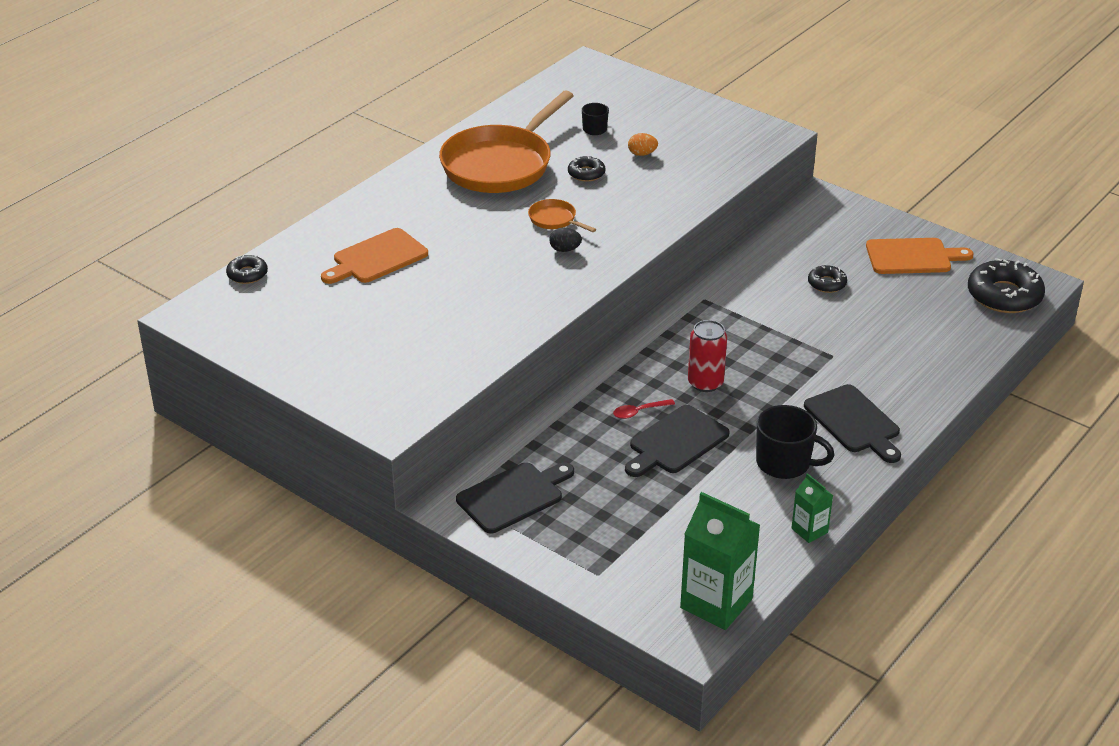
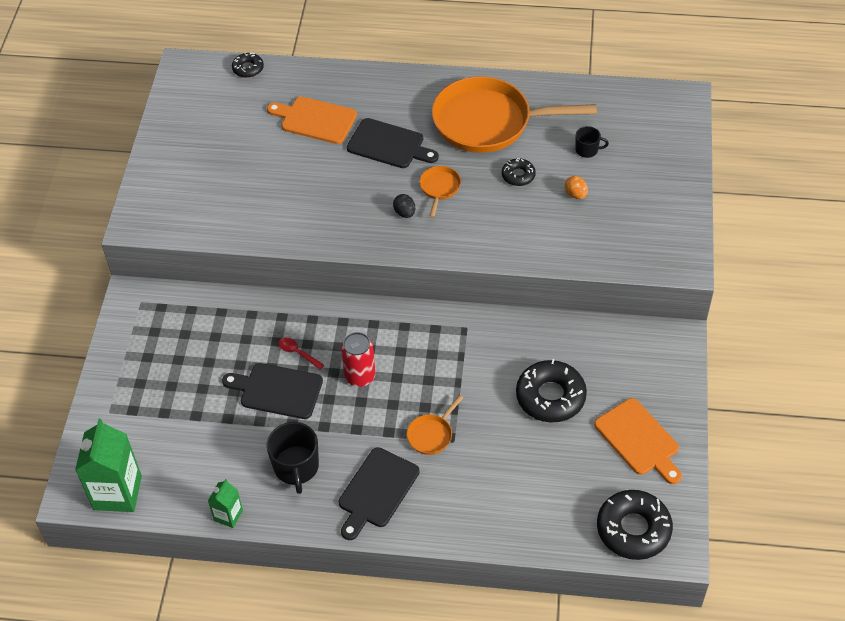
camera: 60 degrees right, 15 degrees up
black cutting board [456,462,574,533] -> black cutting board moved to [347,118,439,168]
black donut [808,265,847,293] -> black donut [516,359,587,422], size x1.92
none -> orange pan [407,395,463,455]

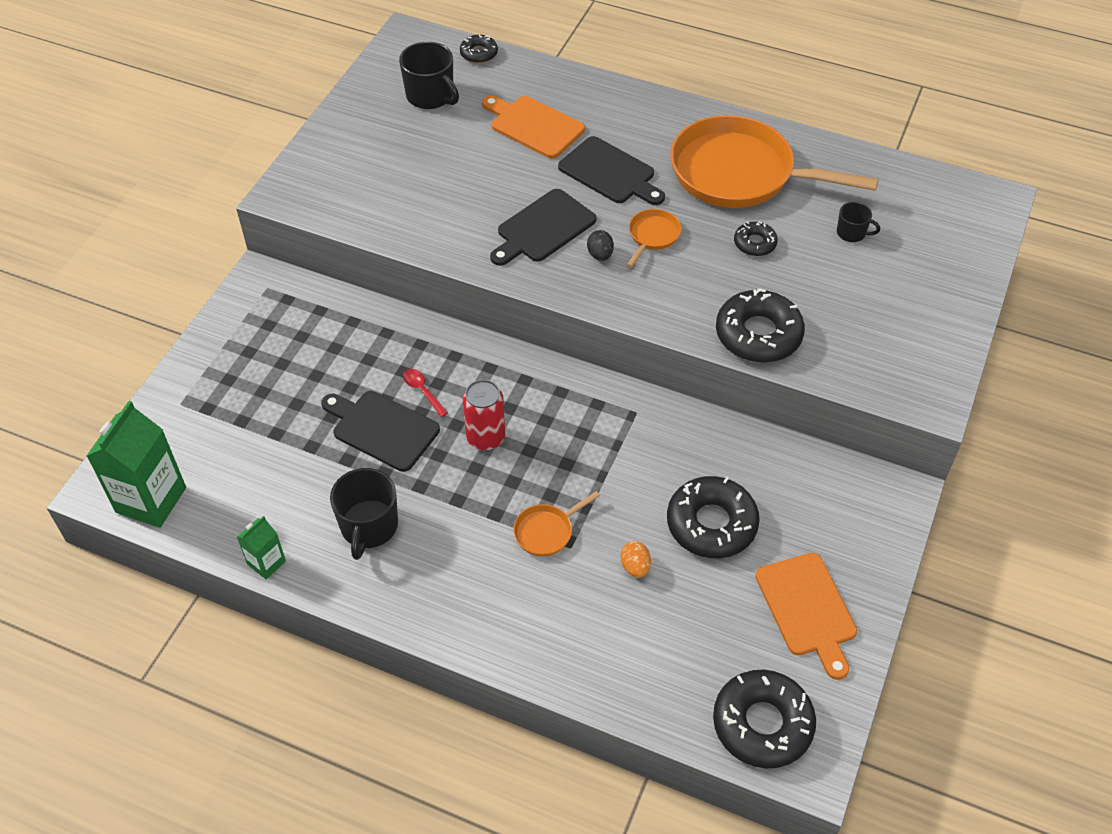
camera: 15 degrees right, 0 degrees up
black cutting board [339,447,420,540] -> black cutting board moved to [490,189,596,266]
orange egg [565,176,588,199] -> orange egg moved to [621,541,651,578]
none -> black mug [399,42,459,109]
none -> black donut [716,288,805,363]

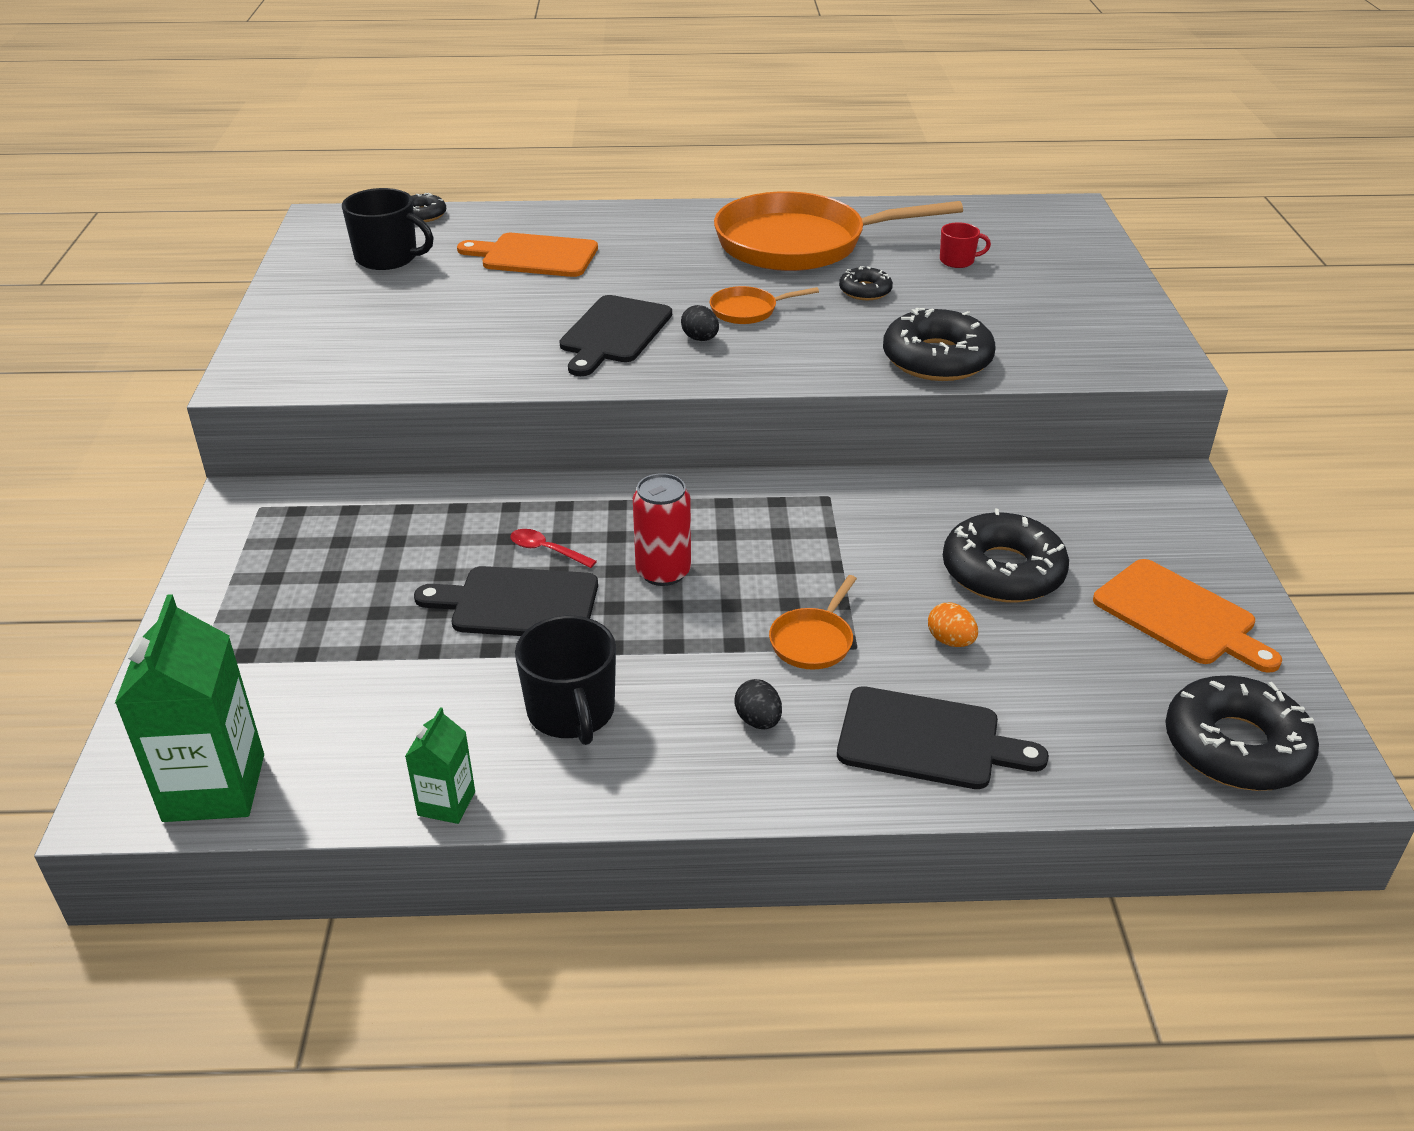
camera: 25 degrees left, 15 degrees down
black cutting board [558,136,665,205] -> black cutting board moved to [837,686,1049,789]
orange pan [627,209,681,268] -> orange pan turned 105 degrees counterclockwise [710,286,819,324]
black mug [837,202,880,242] -> red mug [940,222,991,268]
none -> black egg [734,679,782,729]

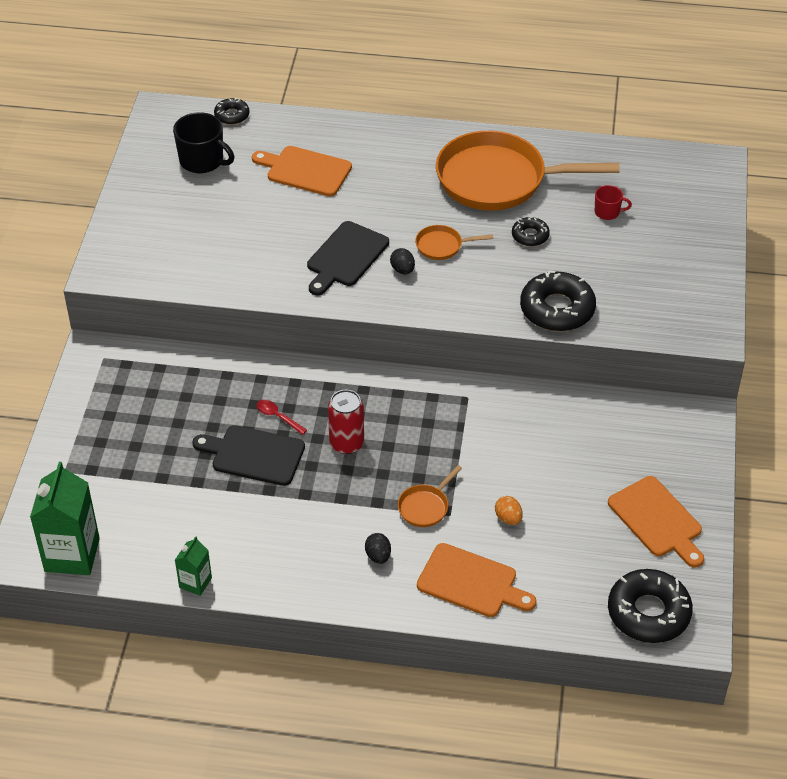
camera: 10 degrees right, 10 degrees up
black mug [515,616,616,745] -> none
black cutting board [837,686,1049,789] -> orange cutting board [417,543,537,617]
black donut [943,509,1069,603] -> none

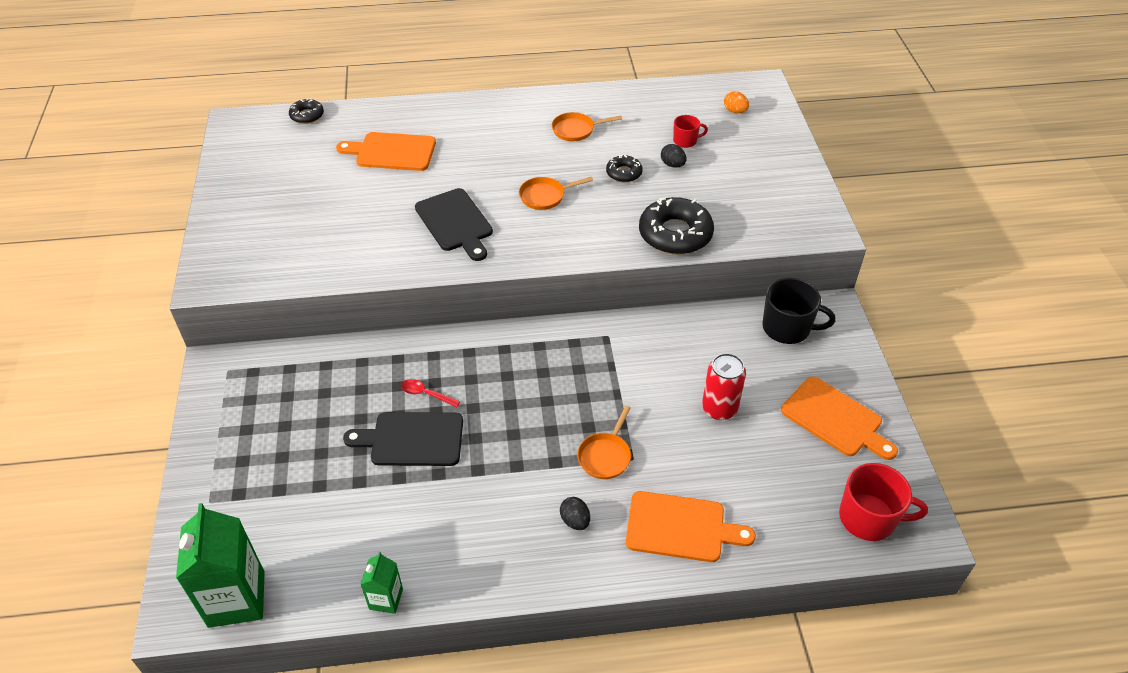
camera: 15 degrees left, 0 degrees up
black mug [173,112,234,173] -> black mug moved to [763,278,836,344]
black cutting board [307,221,389,295] -> black cutting board turned 45 degrees counterclockwise [415,188,493,261]
red can [328,390,364,454] -> red can moved to [702,353,746,420]
black egg [390,248,415,274] -> black egg moved to [661,144,687,168]
orange pan [436,131,619,210] -> orange pan [552,112,622,141], size x0.41
orange egg [495,496,523,525] -> orange egg moved to [724,91,749,113]
black donut [608,569,693,643] -> red mug [839,463,928,541]

